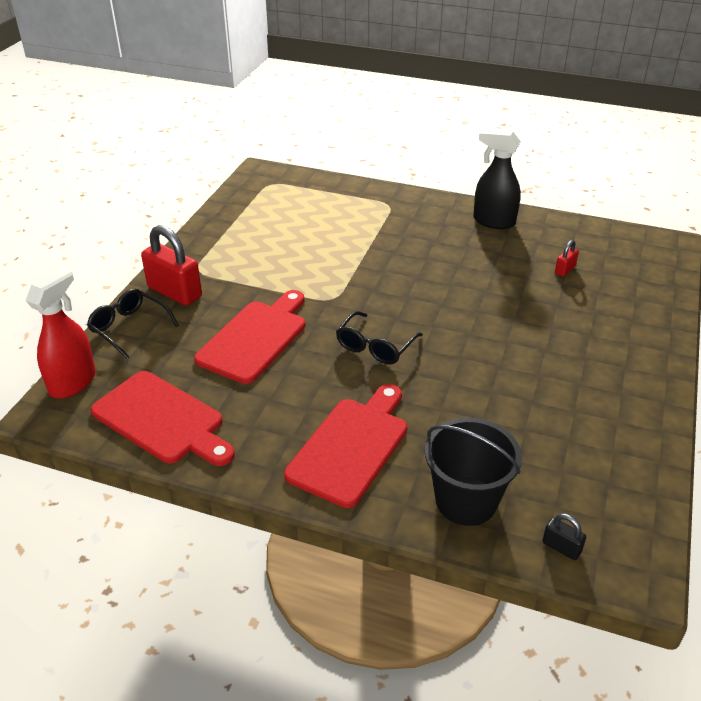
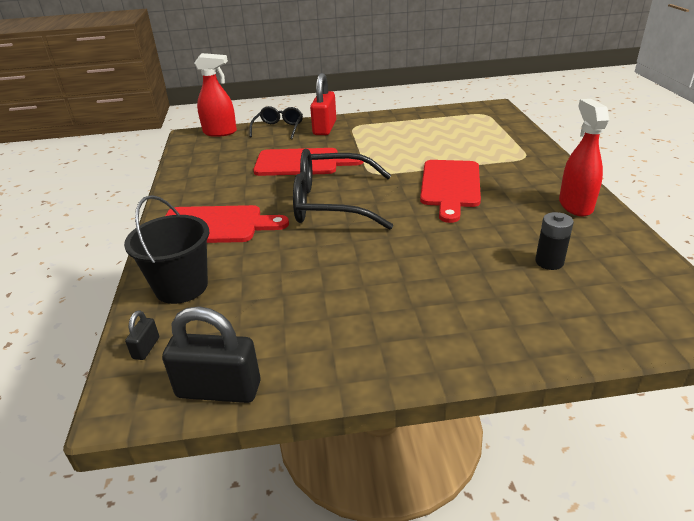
camera: 65 degrees right, 5 degrees down
red cutting board [91,371,235,466] -> red cutting board moved to [420,160,481,223]
black glasses [336,311,423,364] -> black glasses [293,149,393,230], size x1.83
black spray bottle [473,129,521,229] -> red spray bottle [559,99,609,216]
red padlock [555,240,579,277] -> black battery [535,212,574,270]
none -> black padlock [162,306,260,403]

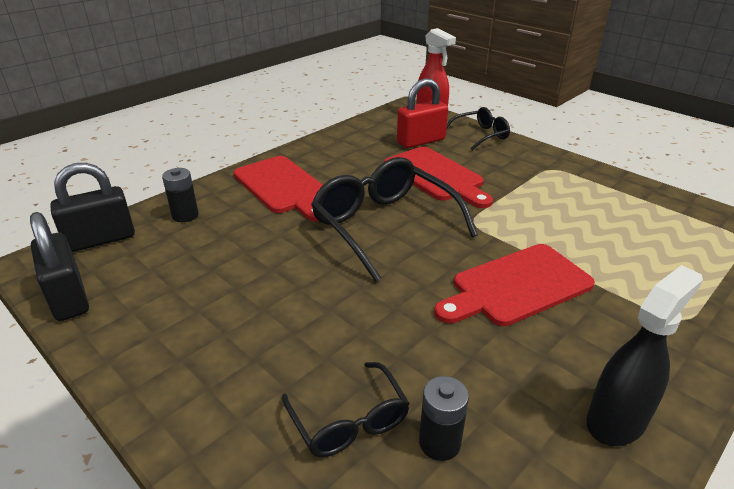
camera: 50 degrees right, 0 degrees up
black bucket [124,195,209,304] -> black battery [162,168,199,222]
black padlock [125,311,159,360] -> black padlock [50,163,135,252], size x2.14
red padlock [310,73,336,135] -> red padlock moved to [397,78,448,148]
red spray bottle [559,99,609,216] -> black spray bottle [587,265,703,446]
none -> black glasses [282,362,410,457]

